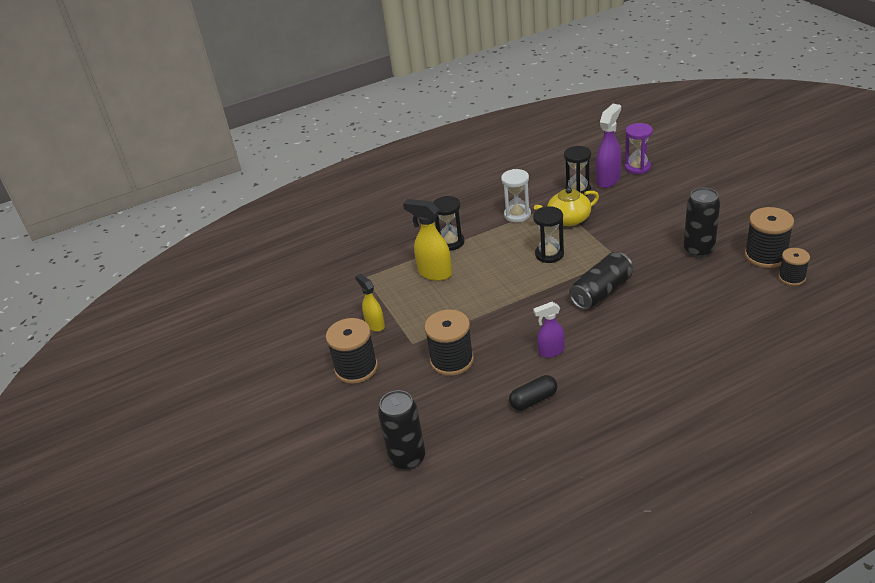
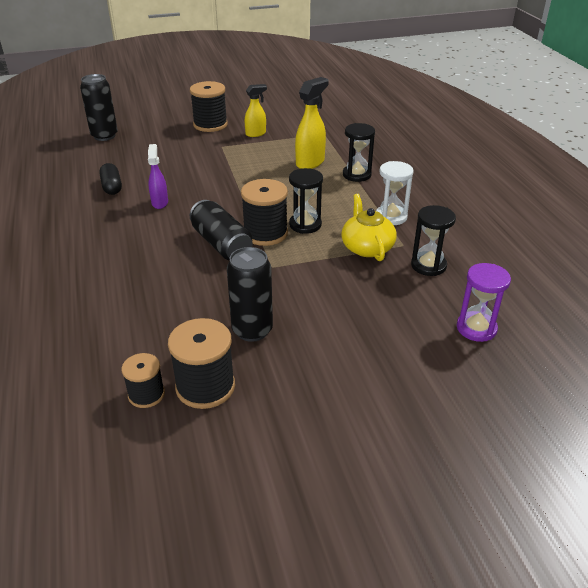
camera: 95 degrees right, 0 degrees up
black spool [424,310,474,376] -> black spool moved to [241,179,288,246]
purple spray bottle [596,104,621,188] -> none

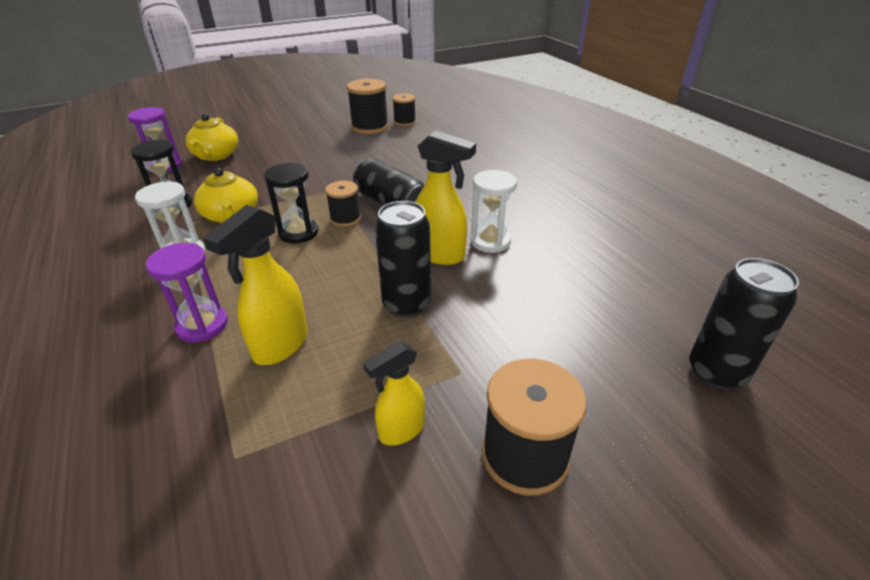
camera: 170 degrees right, 0 degrees up
black capsule [99,163,122,195] -> none
purple spray bottle [148,144,168,209] -> white hourglass [470,170,517,253]
black can [227,247,273,342] -> black can moved to [375,201,431,318]
black spool [241,179,288,246] -> black spool [325,181,361,227], size x0.61
black hourglass [343,123,375,182] -> purple hourglass [146,243,228,343]
none -> yellow teapot [185,114,238,161]
none -> yellow spray bottle [415,130,476,265]

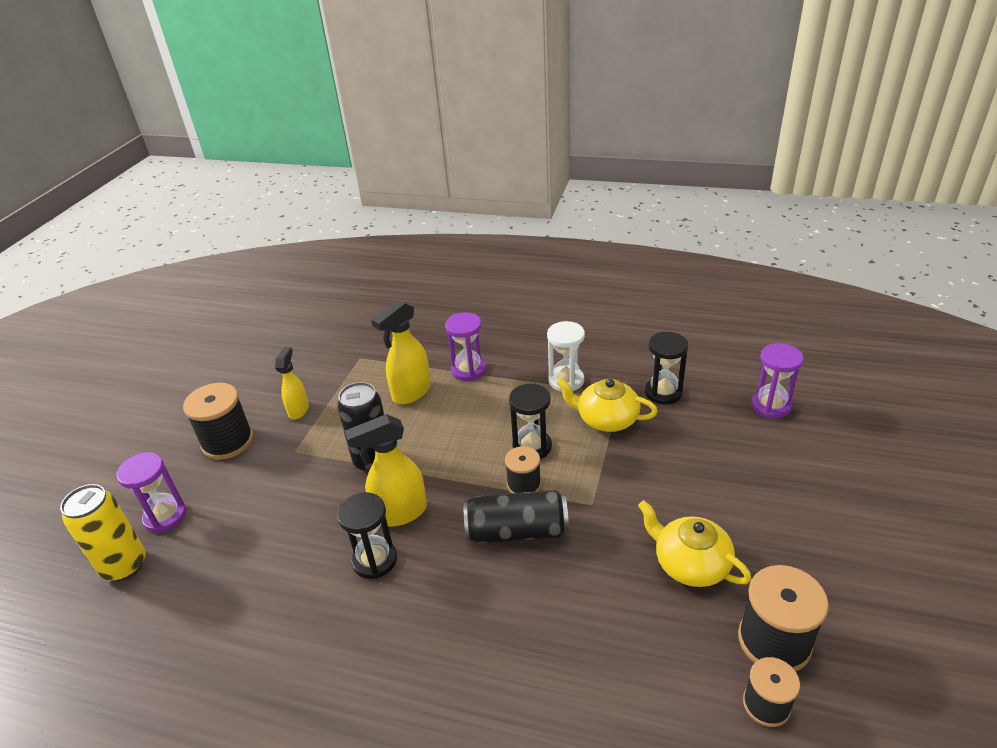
camera: 135 degrees right, 0 degrees up
yellow teapot [185,114,238,161] -> yellow teapot moved to [638,500,751,587]
yellow spray bottle [203,205,308,365] -> yellow spray bottle turned 120 degrees counterclockwise [371,300,431,404]
white hourglass [470,170,517,253] -> black hourglass [337,492,397,579]
black can [689,258,799,390] -> yellow can [60,484,146,581]
none -> purple hourglass [117,452,187,533]

